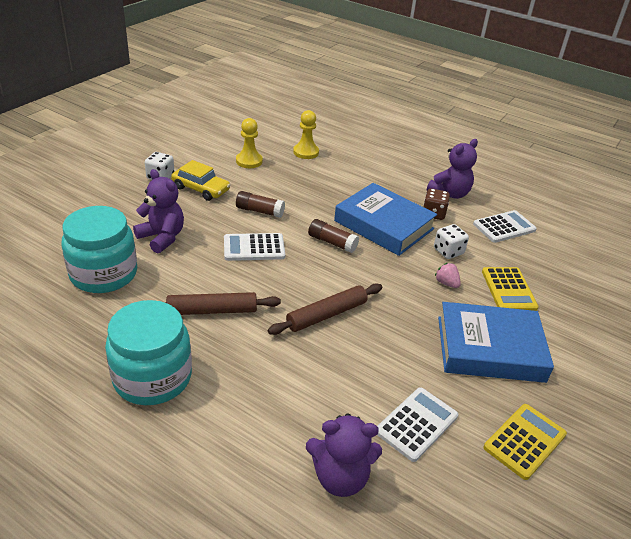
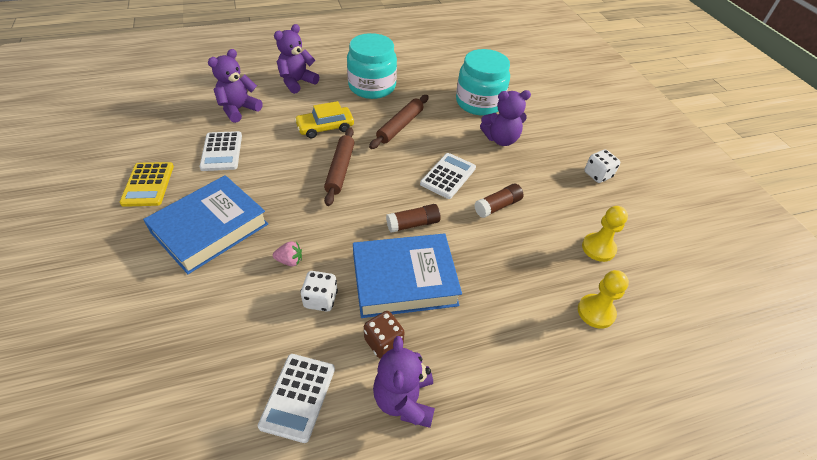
camera: 130 degrees right, 10 degrees up
yellow car [171,160,230,201] -> yellow car moved to [294,101,354,138]
yellow calculator [482,267,539,311] -> none
none -> purple teddy bear [274,24,319,94]

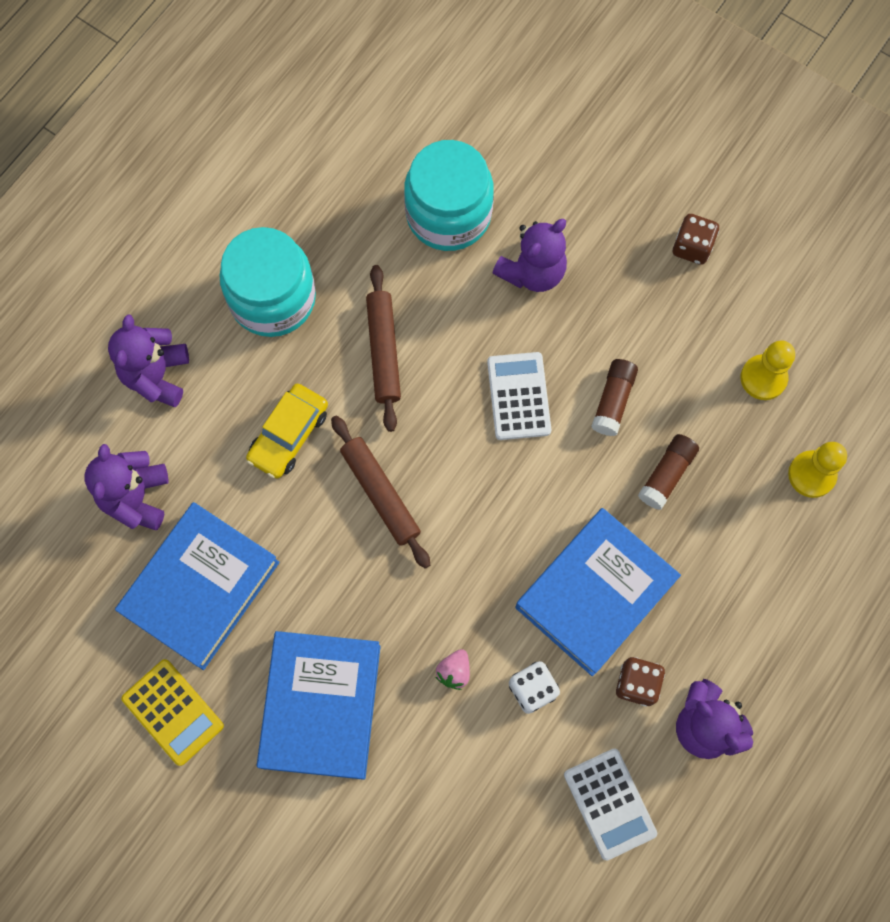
camera: 35 degrees left, 25 degrees up
white calculator [199,131,242,171] -> blue book [115,502,280,670]
pink strawberry [273,241,302,267] -> pink strawberry turned 150 degrees clockwise [436,649,470,690]
brown glue stick [386,204,440,233] -> brown glue stick moved to [638,434,699,510]
white dice [584,149,620,183] -> brown dice [673,214,719,265]

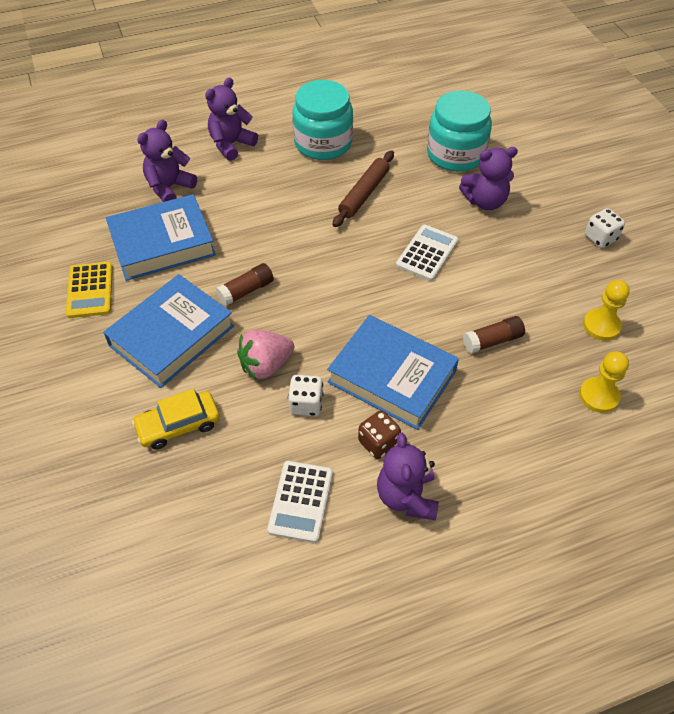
camera: 35 degrees right, 20 degrees down
yellow car [246,383,328,479] -> yellow car moved to [132,389,220,450]
brown rolling pin [331,416,430,569] -> none
pink strawberry [436,649,470,690] -> pink strawberry [237,330,294,379], size x1.83
blue book [516,508,681,676] -> blue book turned 45 degrees clockwise [327,315,459,430]
brown glue stick [591,359,638,436] -> brown glue stick moved to [216,263,274,306]
brown dice [673,214,719,265] -> white dice [585,208,625,248]

